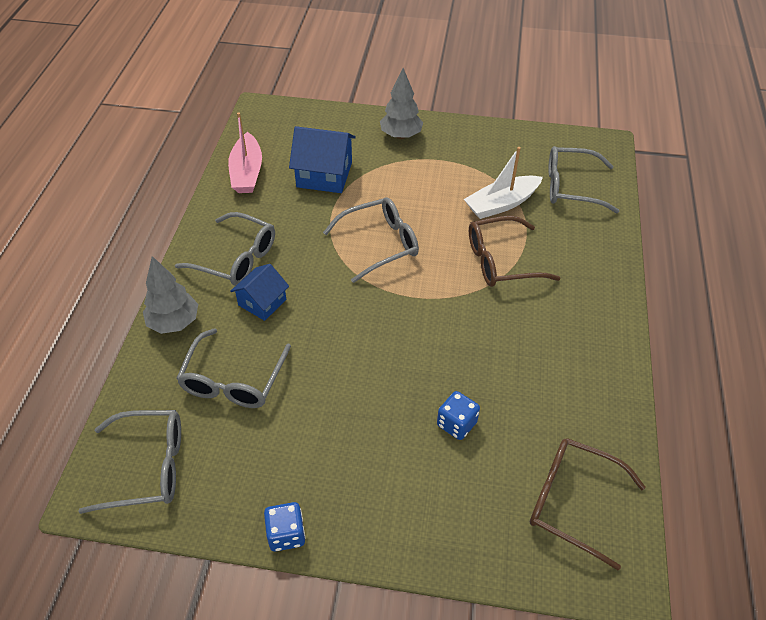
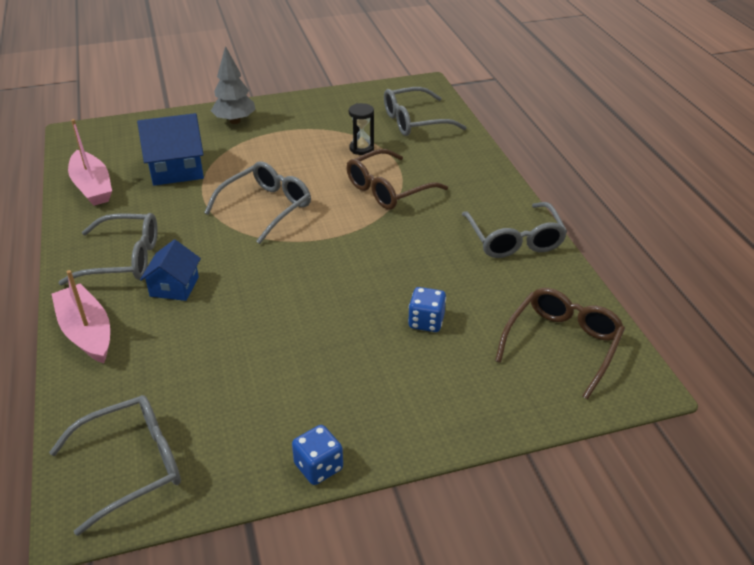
camera: 25 degrees left, 10 degrees down
grey tree [143,256,198,334] -> pink boat [51,270,110,363]
grey glasses [176,328,291,408] -> grey glasses moved to [462,202,567,258]
white boat [464,147,543,219] -> black hourglass [349,103,374,155]
brown glasses [530,438,646,570] -> brown glasses turned 120 degrees clockwise [495,288,625,399]

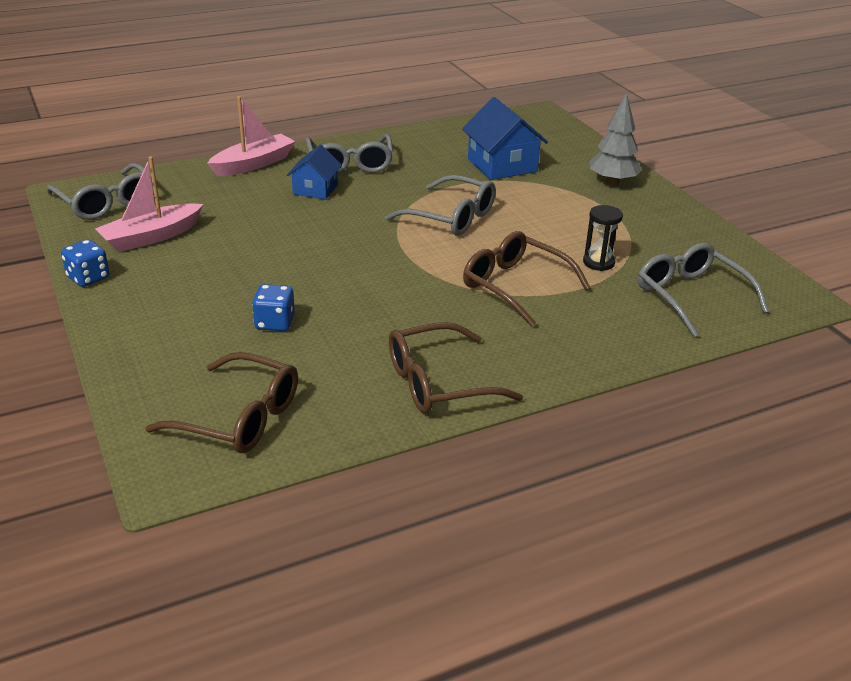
camera: 80 degrees right, 5 degrees down
pink boat [68,119,112,206] -> pink boat moved to [95,157,203,252]
blue house [140,240,201,301] -> blue house turned 75 degrees counterclockwise [287,144,342,200]
grey glasses [462,202,567,258] -> brown glasses [389,322,523,414]

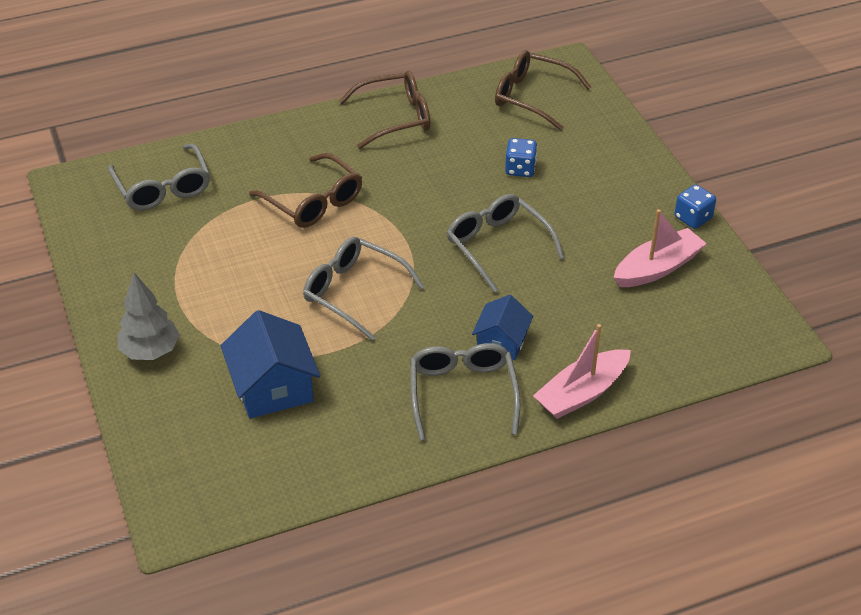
camera: 175 degrees left, 10 degrees up
grey glasses [47,163,154,220] -> grey glasses moved to [447,194,565,293]
black hourglass [583,205,623,271] -> none

